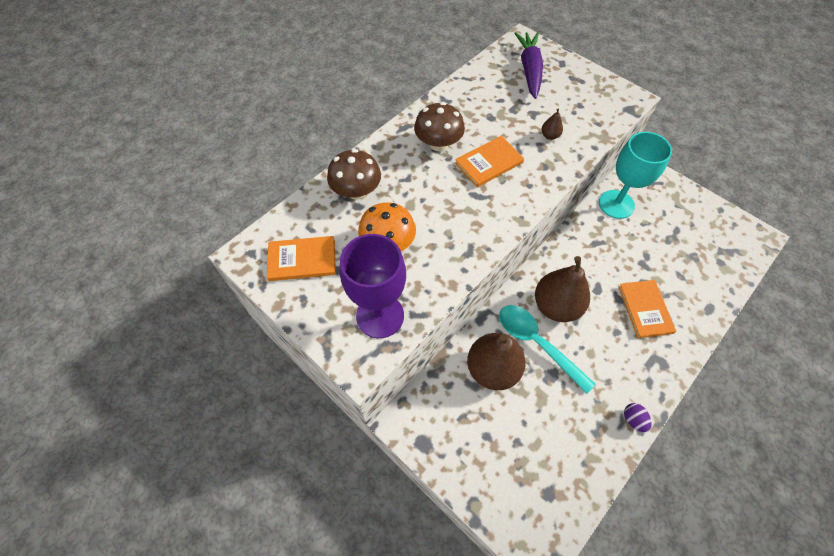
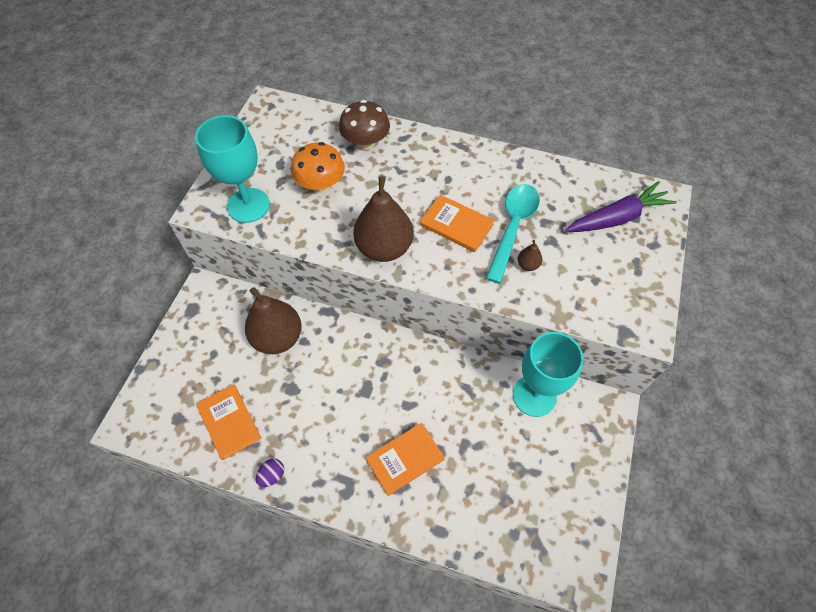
camera: 65 degrees right, 0 degrees up
orange book [267,236,336,281] -> orange book moved to [196,384,262,460]
purple goblet [340,234,406,338] -> turquoise goblet [195,115,270,223]
brown mushroom [414,102,465,151] -> none
turquoise spoon [499,305,596,394] -> turquoise spoon moved to [486,184,540,284]
brown pear [535,256,590,322] -> brown pear moved to [353,176,413,262]

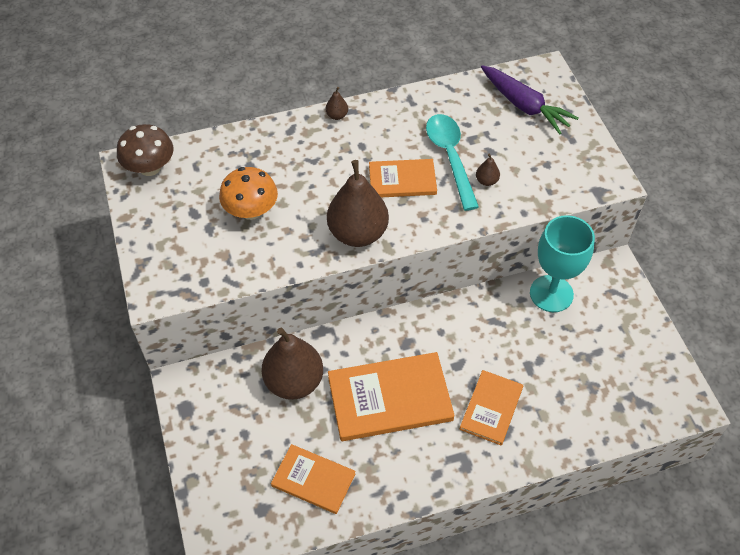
camera: 35 degrees left, 5 degrees down
turquoise goblet [195,115,270,223] -> none
purple egg [256,459,284,487] -> none
brown mushroom [339,100,390,150] -> brown mushroom moved to [117,124,174,176]
purple carrot [566,181,677,232] -> purple carrot turned 105 degrees clockwise [481,65,579,134]
none -> brown pear [326,87,348,120]
none -> orange book [328,352,455,441]

